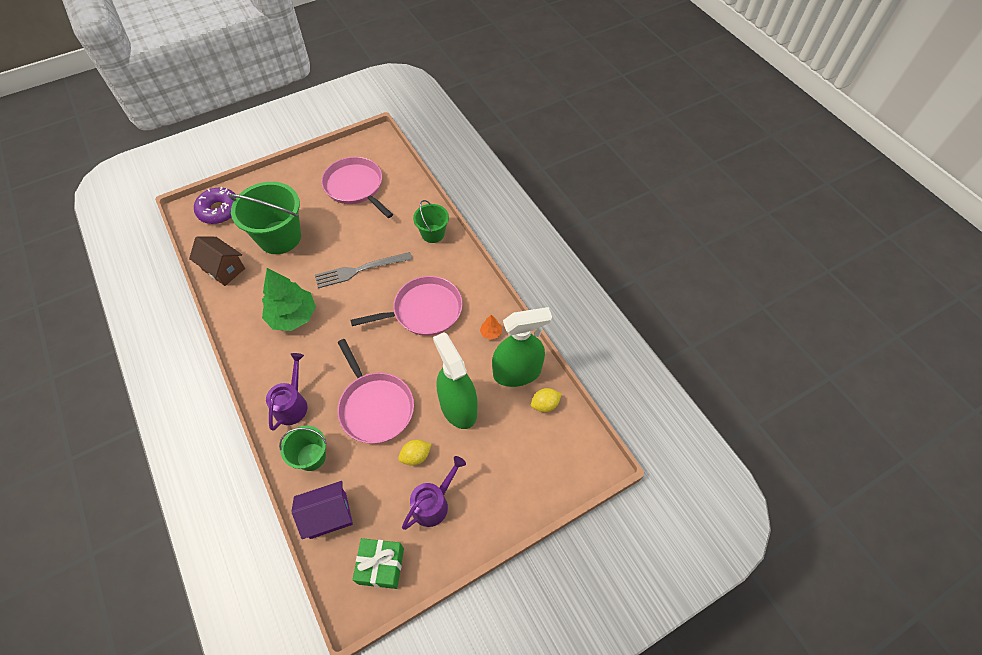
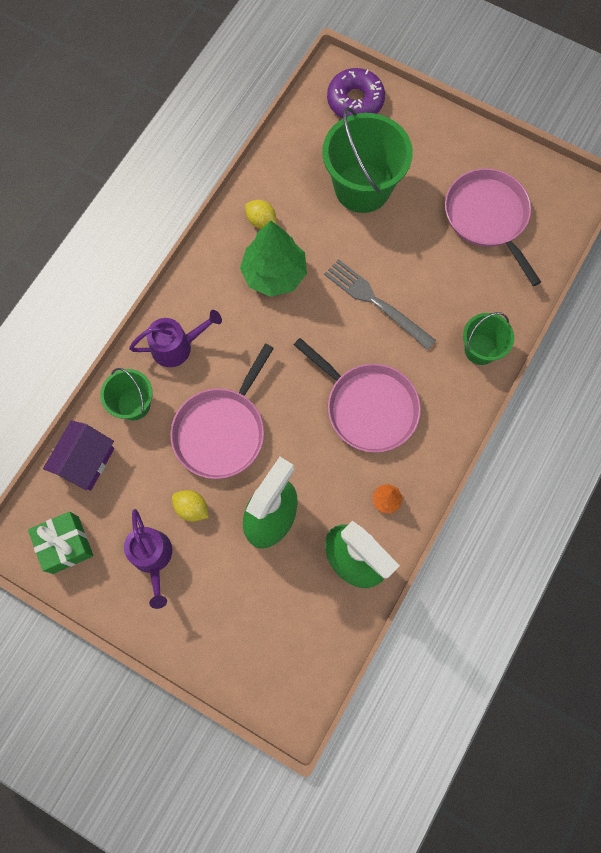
camera: 60 degrees right, 15 degrees up
brown house [189,237,245,286] -> none
purple house [292,481,353,539] -> purple house turned 75 degrees clockwise [43,420,114,491]
pink pan [321,157,393,218] -> pink pan turned 45 degrees counterclockwise [445,168,541,286]
purple watering can [402,456,466,530] -> purple watering can turned 60 degrees clockwise [124,509,172,609]
yellow lemon [531,388,562,412] -> yellow lemon moved to [245,200,277,229]

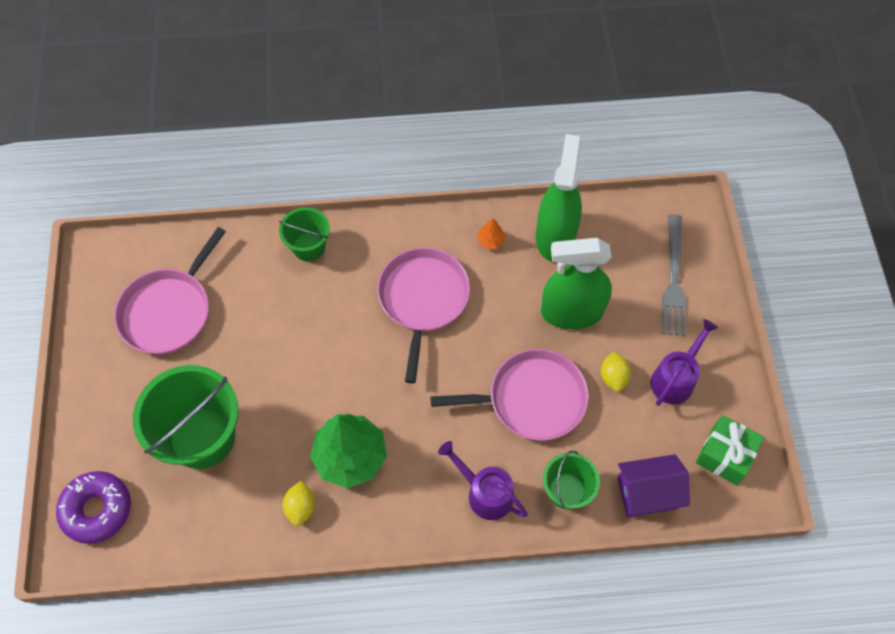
camera: 125 degrees left, 10 degrees down
grey fork [324,259,436,350] -> grey fork moved to [662,214,686,336]

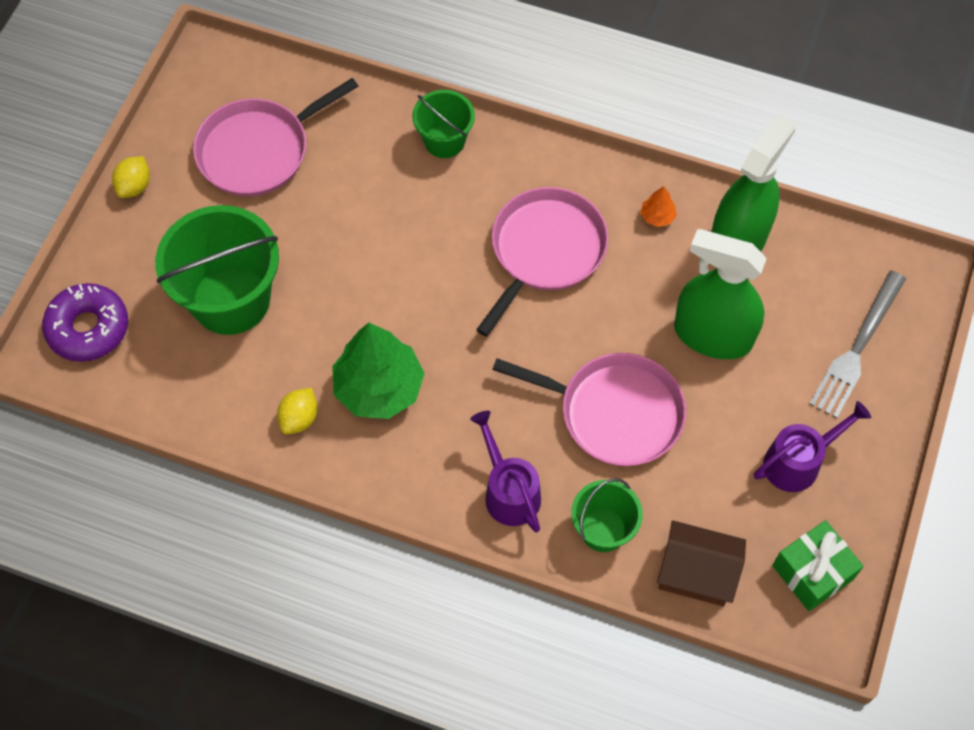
camera: 25 degrees right, 0 degrees up
yellow lemon [600,351,631,392] -> yellow lemon moved to [112,156,150,198]
purple house [617,454,690,517] -> brown house [657,520,746,606]

